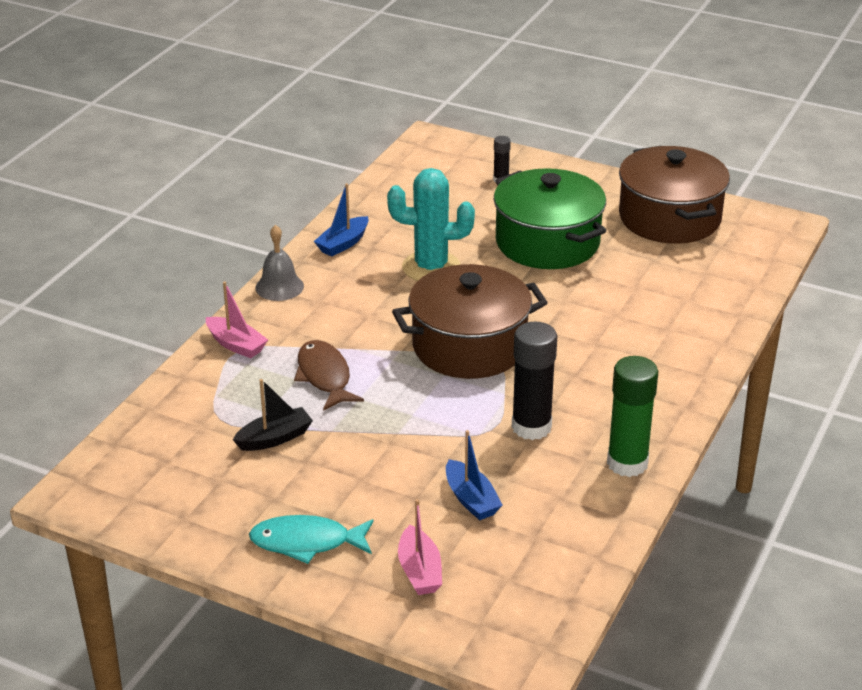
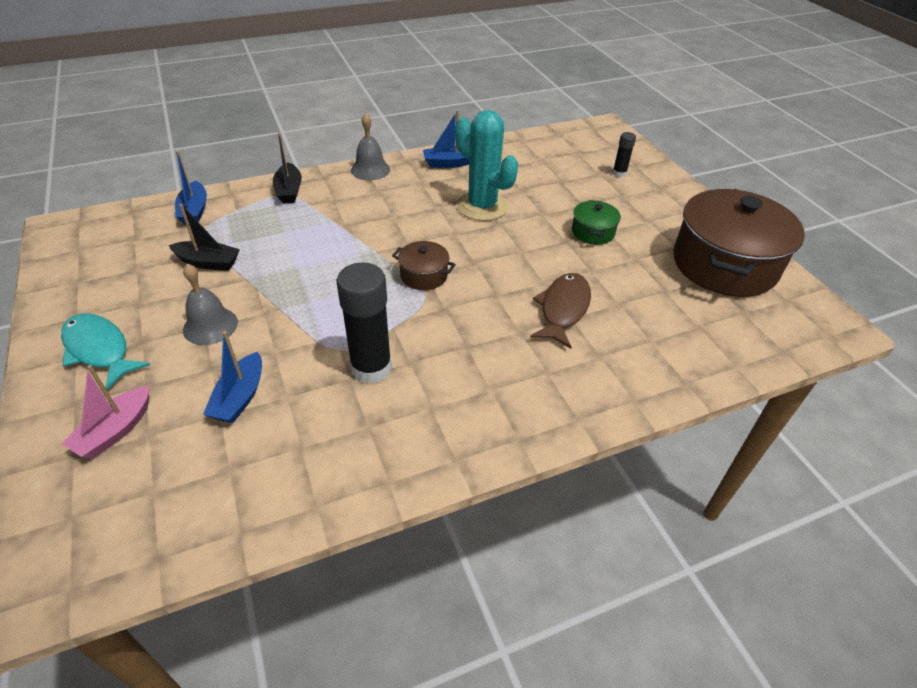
camera: 40 degrees right, 10 degrees up
pink boat [206,282,268,358] -> black boat [273,132,302,204]
brown fish [294,340,364,411] -> brown fish moved to [530,273,591,349]
brown pot [392,264,548,379] -> brown pot [392,241,456,290], size x0.44
green pot [493,168,606,269] -> green pot [572,200,621,245], size x0.44
green glue stick [607,356,658,477] -> none
none -> blue boat [175,151,207,225]
none -> grey bell [183,263,238,345]

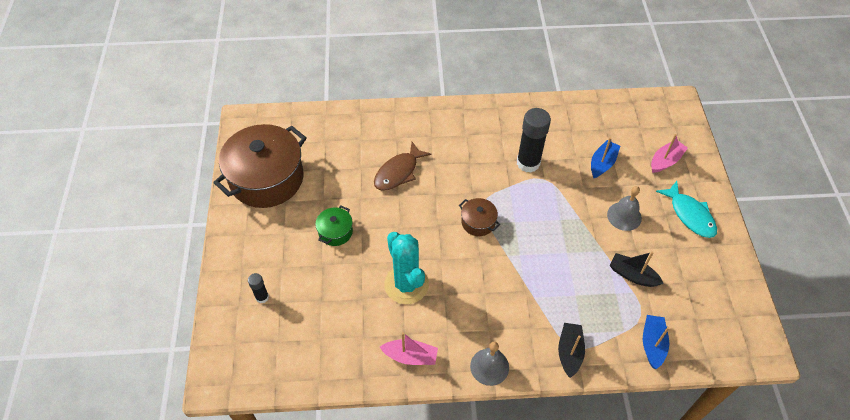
camera: 160 degrees left, 10 degrees up
blue boat [423,110,470,168] -> pink boat [380,332,438,365]

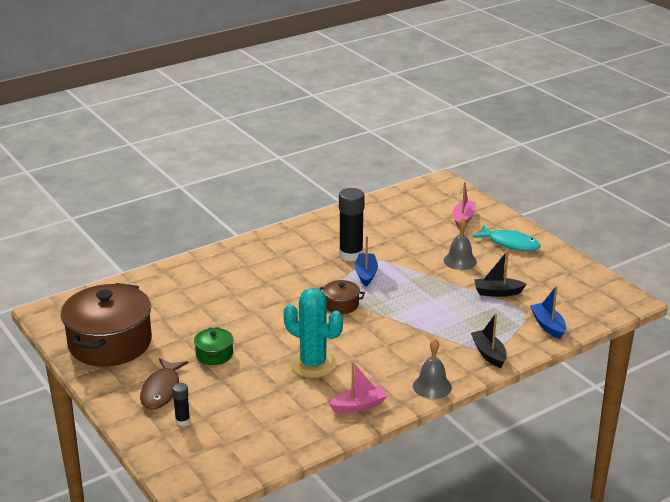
camera: 30 degrees left, 25 degrees down
brown fish [374,142,431,191] -> brown fish moved to [140,358,188,410]
blue boat [591,137,620,179] -> blue boat moved to [355,236,378,286]

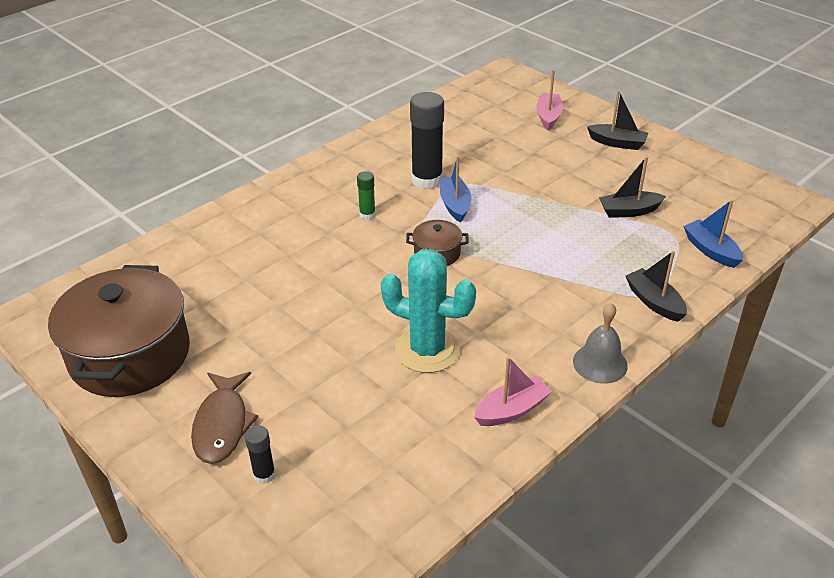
camera: 10 degrees left, 10 degrees up
green pot [194,327,233,365] -> none
grey bell [444,218,477,270] -> none
turquoise fish [472,225,541,251] -> black boat [587,90,648,150]
none -> green glue stick [357,171,376,220]

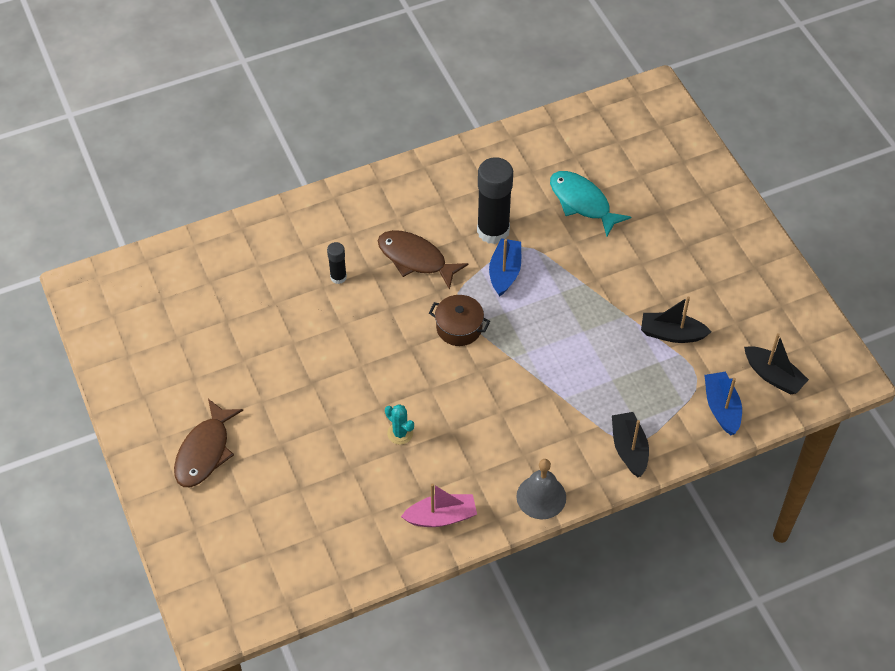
camera: 20 degrees right, 15 degrees up
brown pot [48,265,190,397] -> none
black glue stick [245,425,276,484] -> black glue stick moved to [327,242,347,284]
green glue stick [357,171,376,220] -> brown fish [378,230,468,290]
turquoise cactus [381,249,476,373] -> turquoise cactus [385,404,414,445], size x0.43
pink boat [536,70,563,130] -> none
black boat [587,90,648,150] -> black boat moved to [744,333,809,395]
none -> turquoise fish [550,171,631,236]

